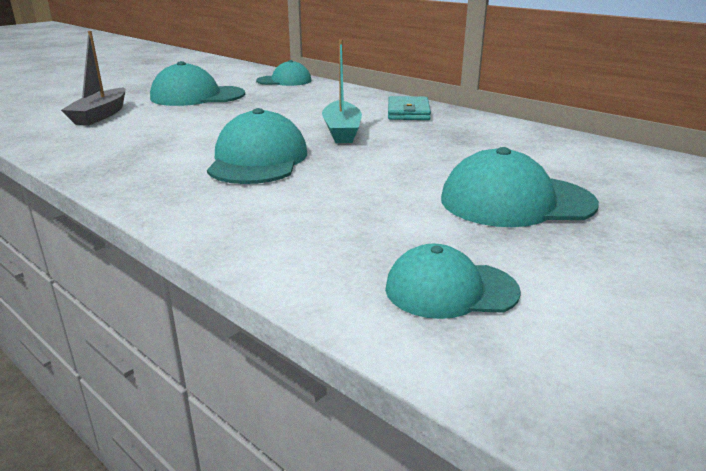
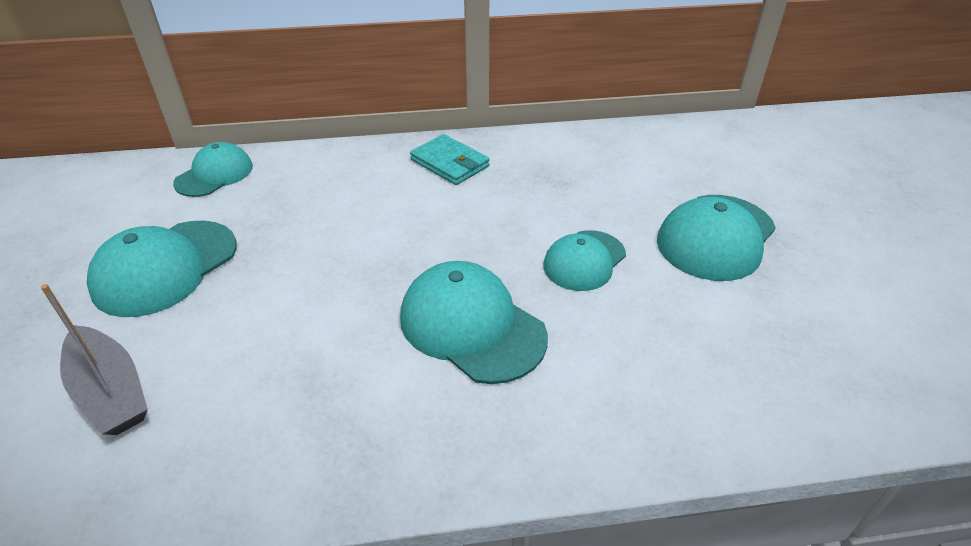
camera: 50 degrees left, 15 degrees up
turquoise boat [322,40,362,143] -> none
turquoise cap [385,244,521,319] -> turquoise cap moved to [543,230,626,291]

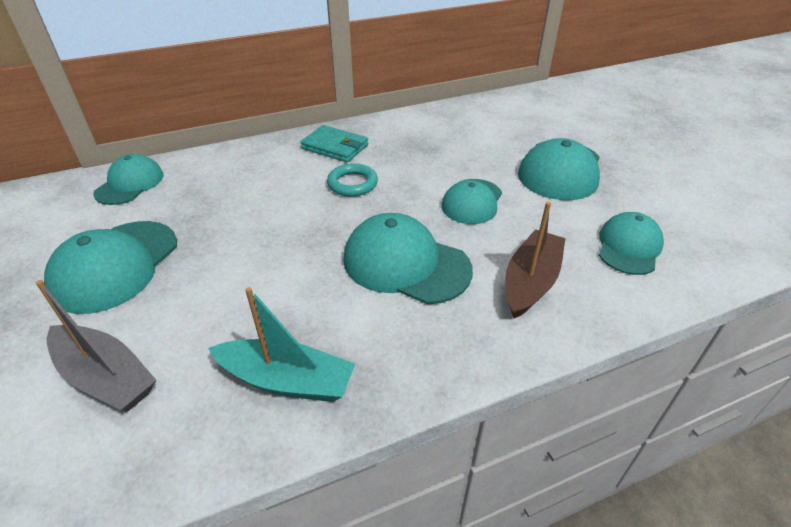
camera: 15 degrees left, 0 degrees up
none -> turquoise boat [208,287,355,402]
none -> turquoise ring [327,163,378,197]
none -> brown boat [505,202,566,319]
none -> turquoise cap [599,212,664,275]

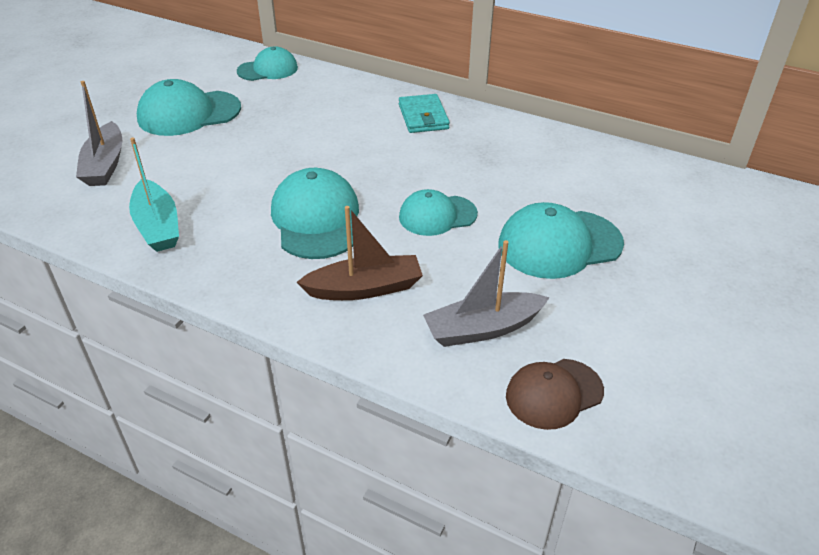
camera: 50 degrees right, 0 degrees up
turquoise ring [327,163,378,197] -> none
turquoise cap [599,212,664,275] -> grey boat [423,240,550,347]
none -> brown cap [506,359,604,430]

